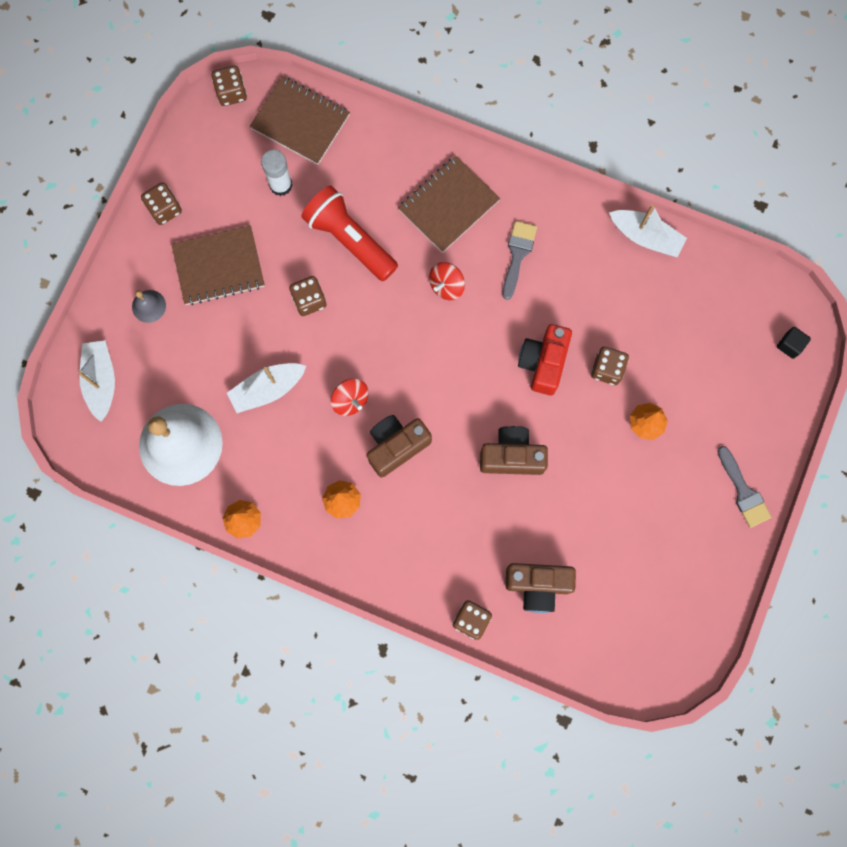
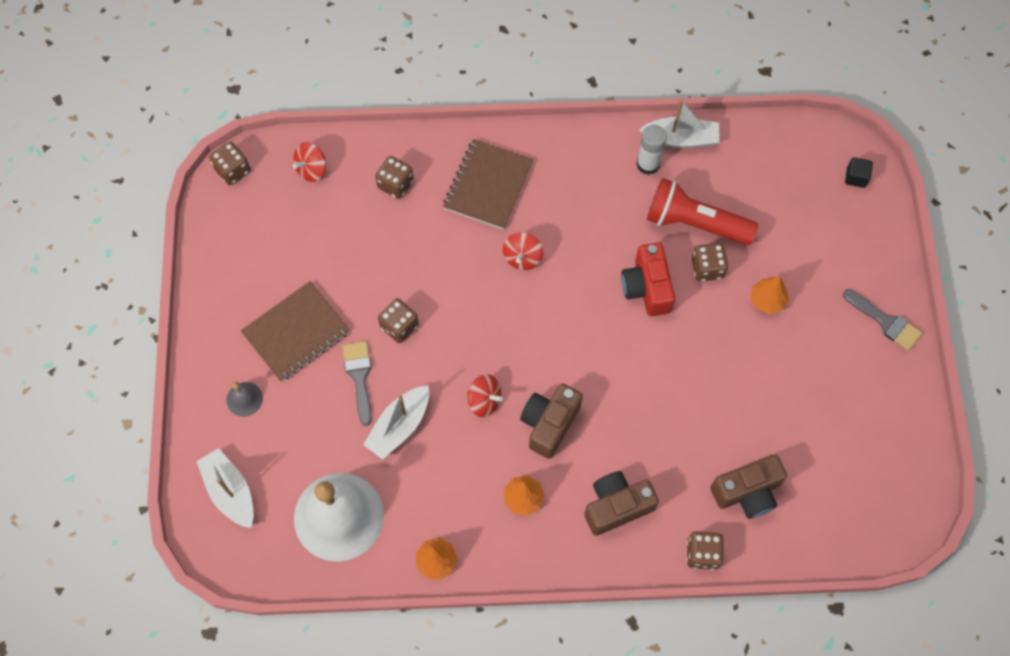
camera: 25 degrees left, 10 degrees down
brown dice [141,182,182,225] -> brown dice moved to [375,156,414,199]
brown notebook [250,76,350,165] -> red spinning top [293,142,326,182]
white glue stick [261,150,292,196] -> white glue stick moved to [636,125,667,175]
red flashlight [301,185,398,281] -> red flashlight moved to [647,178,758,246]
brown camera [480,426,548,475] -> brown camera moved to [584,471,659,536]
grey brush [502,221,537,300] -> grey brush moved to [343,341,372,426]

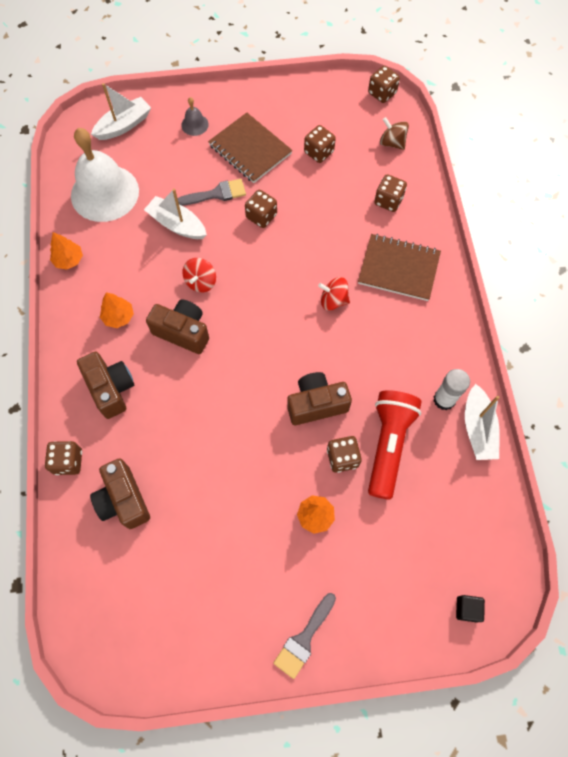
camera: 85 degrees right, 0 degrees up
red spinning top [293,142,326,182] -> brown spinning top [380,117,409,150]
red camera [621,242,675,316] -> brown camera [287,372,352,425]
none -> brown dice [304,125,336,163]

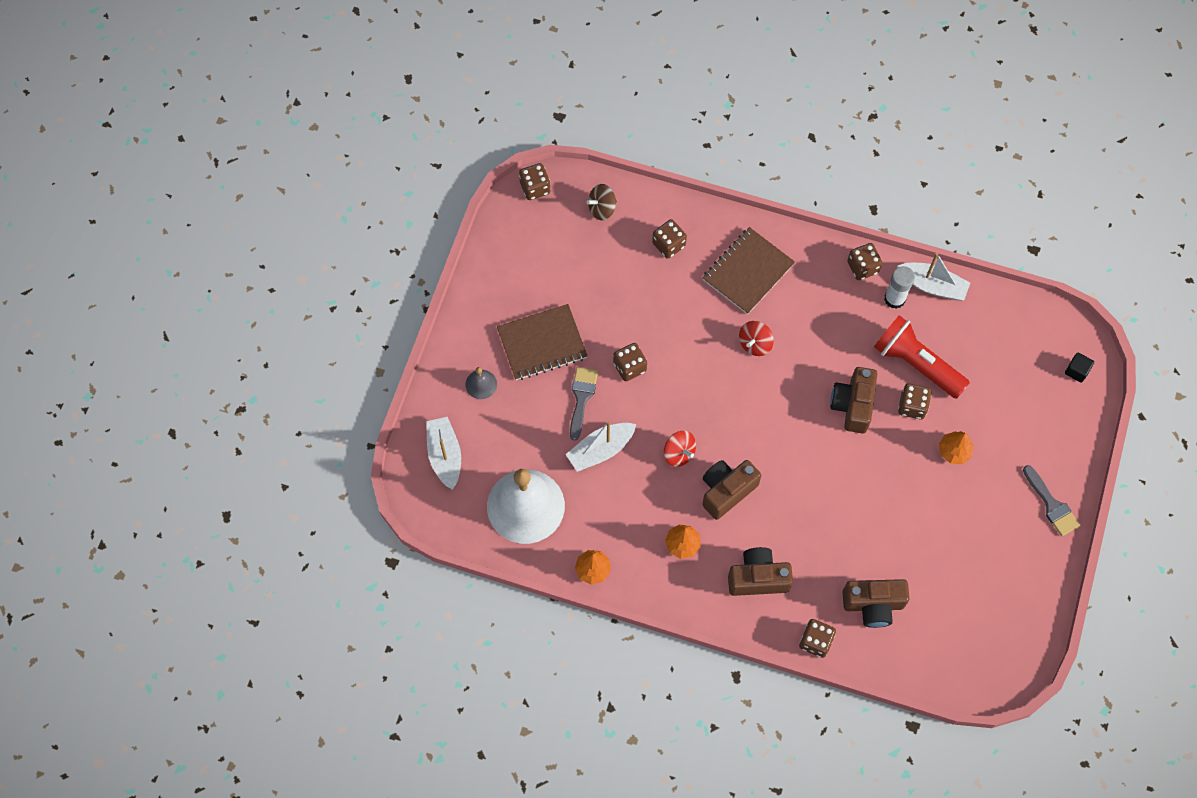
camera: 65 degrees left, 0 degrees up
brown dice [304,125,336,163] -> brown dice moved to [847,243,882,280]

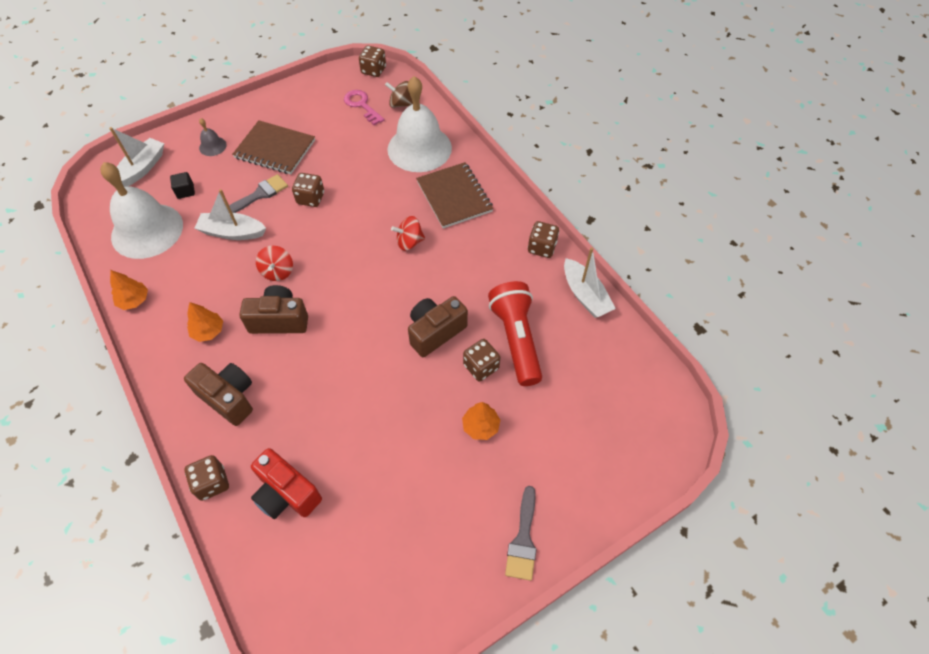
camera: 40 degrees right, 10 degrees down
brown dice [652,219,687,259] -> white bell [387,76,452,172]
brown notebook [702,227,795,315] -> brown notebook turned 75 degrees clockwise [416,162,493,228]
brown camera [842,579,909,628] -> red camera [251,448,322,519]
white glue stick [884,266,915,309] -> none
black cube [1065,353,1094,383] -> black cube moved to [170,172,195,199]
none -> pink key [344,90,384,125]

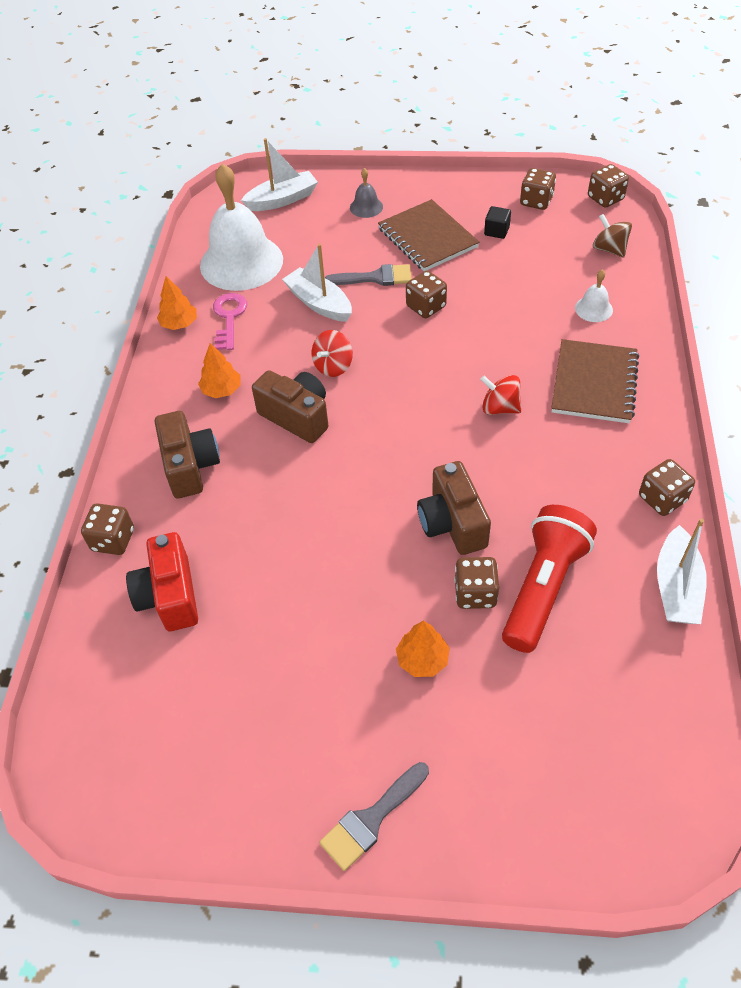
camera: 40 degrees right, 5 degrees down
black cube [170,172,195,199] -> black cube moved to [484,206,511,239]
pink key [344,90,384,125] -> pink key moved to [213,293,247,350]
white bell [387,76,452,172] -> white bell [575,270,613,322], size x0.42
brown camera [408,296,468,357] -> brown camera turned 105 degrees counterclockwise [417,461,491,555]
none -> brown dice [520,168,556,210]

